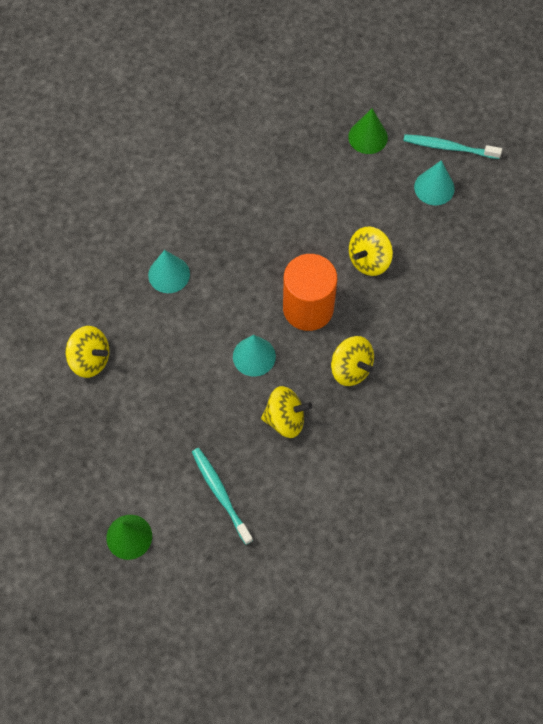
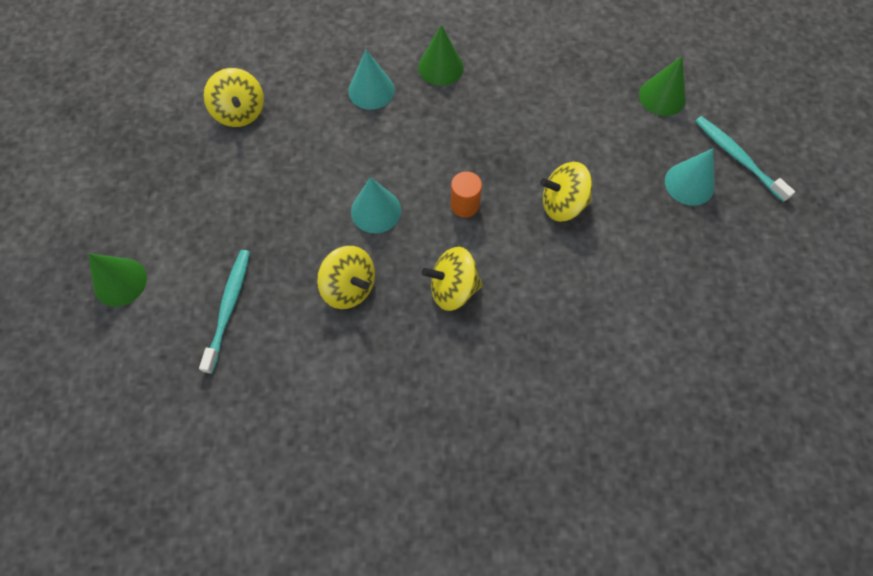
camera: 40 degrees right, 0 degrees up
orange cylinder [283,254,337,331] -> orange cylinder [450,171,482,218], size x0.48
yellow spinning top [331,336,374,386] -> yellow spinning top turned 90 degrees clockwise [422,247,483,311]
none -> green cone [418,25,464,86]

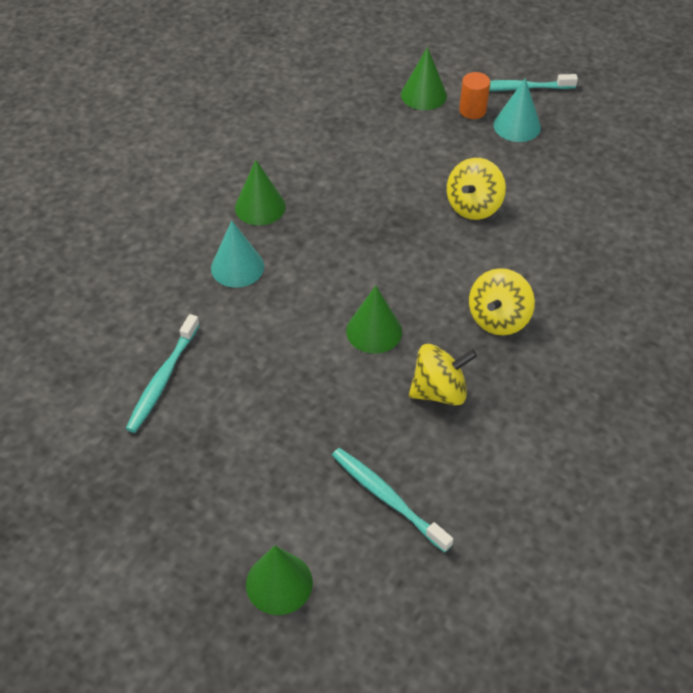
camera: 55 degrees left, 15 degrees down
yellow spinning top [204,68,264,127] -> turquoise toothbrush [126,314,200,433]
turquoise cone [351,177,401,233] -> green cone [346,286,402,354]
orange cylinder [450,171,482,218] -> orange cylinder moved to [459,72,490,119]

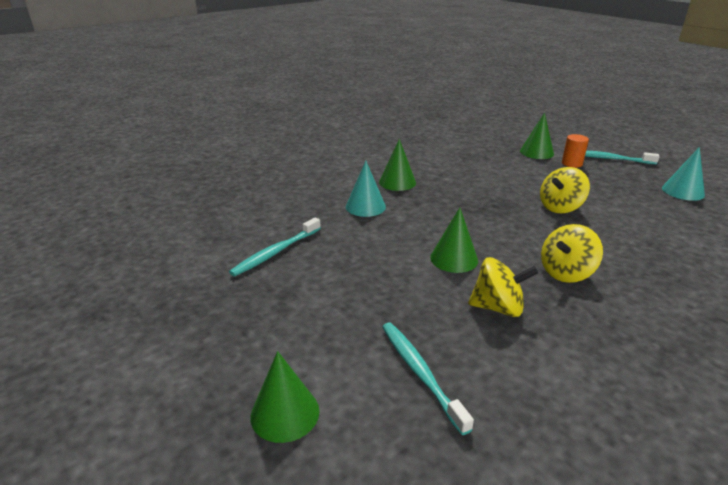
camera: 20 degrees right, 20 degrees down
turquoise cone [493,78,541,142] -> turquoise cone moved to [662,147,705,201]

